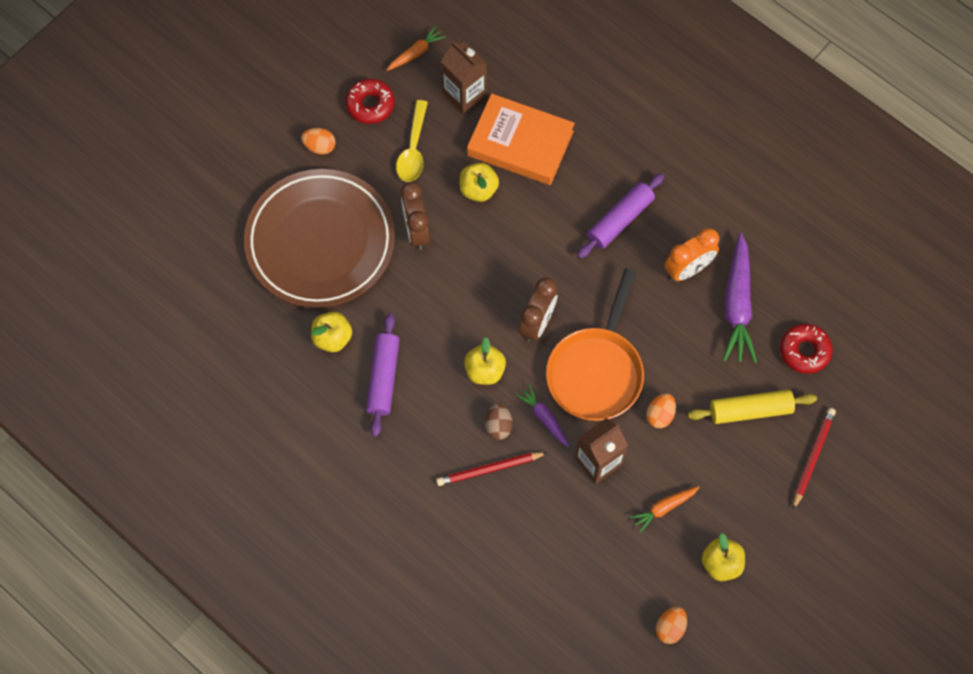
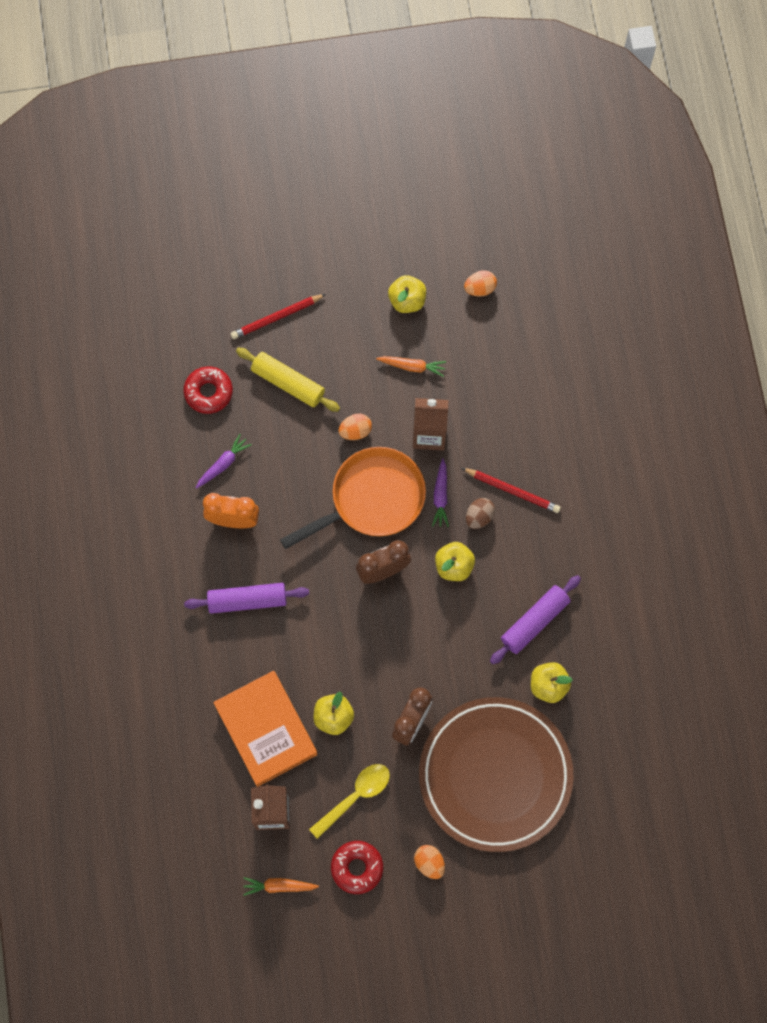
camera: 140 degrees left, 5 degrees up
purple carrot [723,233,757,363] -> purple carrot [196,434,252,489], size x0.53

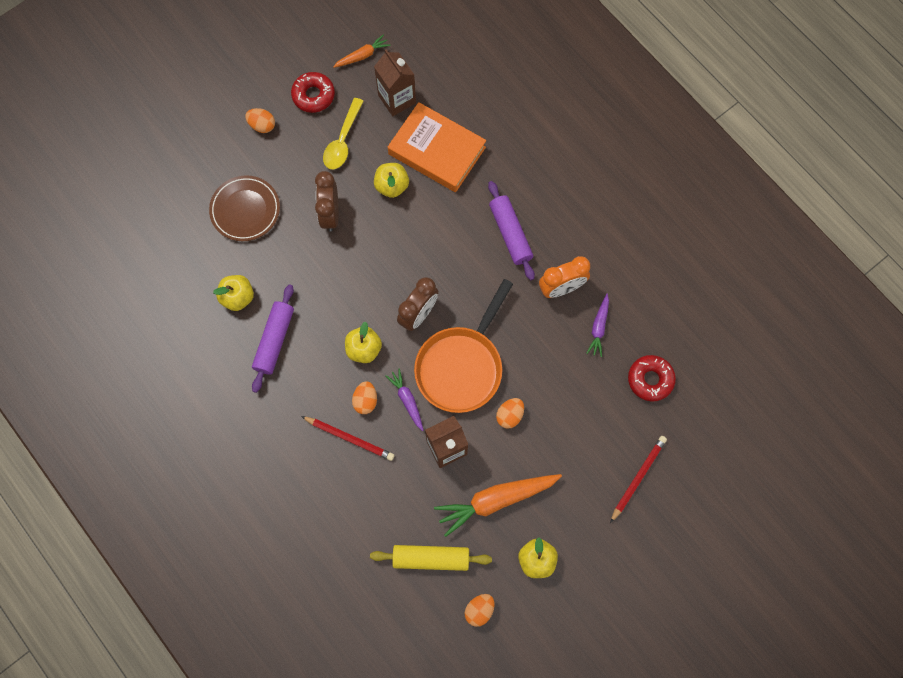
camera: 150 degrees right, 0 degrees up
purple rolling pin [184,583,309,614] -> purple rolling pin turned 75 degrees counterclockwise [488,181,535,280]
yellow rolling pin [236,348,340,412] -> yellow rolling pin moved to [370,545,492,571]
orange carrot [376,356,446,377] -> orange carrot [434,474,562,537], size x1.88
brown plate [419,697,574,852] -> brown plate [209,175,280,241], size x0.53
red pencil [462,468,561,513] -> red pencil turned 150 degrees counterclockwise [301,416,394,461]
brown egg [466,498,495,529] -> orange egg [352,381,377,414]

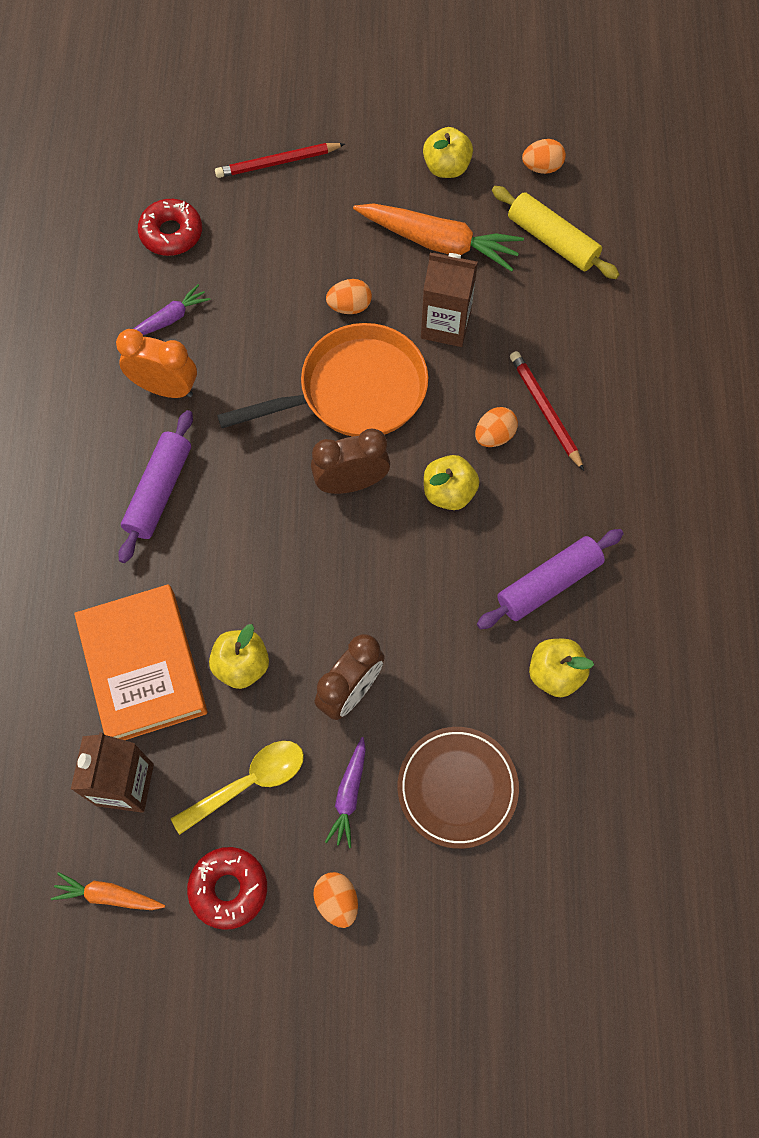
camera: 140 degrees left, 5 degrees down
purple carrot [386,369,424,431] -> purple carrot moved to [325,737,366,848]

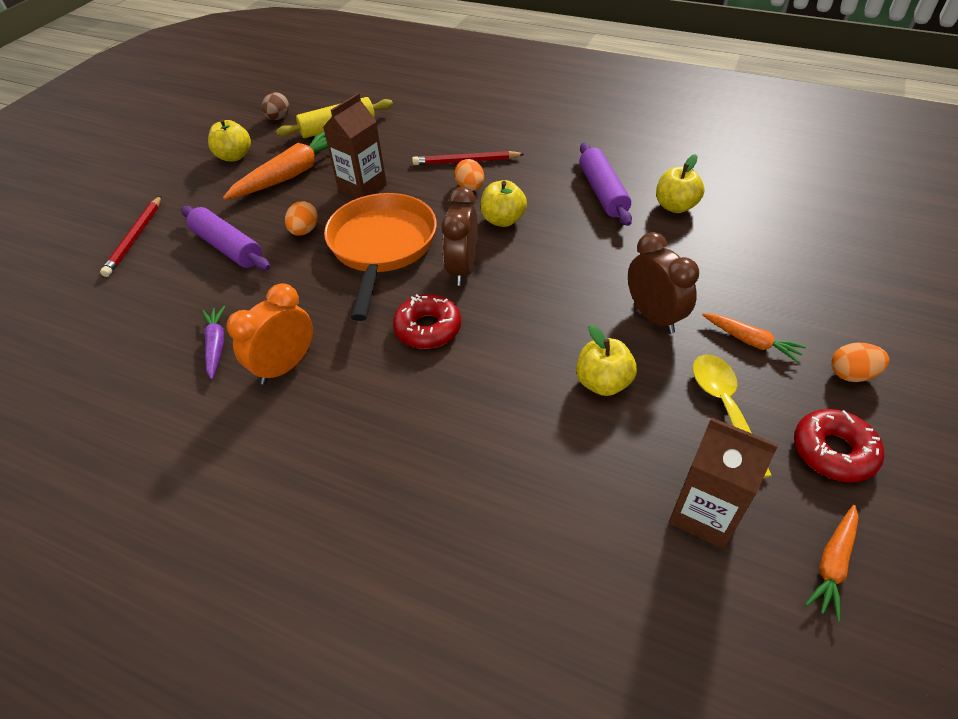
camera: 65 degrees left, 20 degrees down
orange book [74,584,207,740] -> none
purple rolling pin [118,410,193,563] -> purple rolling pin moved to [181,206,270,271]
red donut [138,199,202,256] -> red donut moved to [393,294,461,349]
purple carrot [325,737,366,848] -> orange carrot [702,313,806,363]
brown plate [398,727,519,849] -> none
orange egg [522,139,566,174] -> brown egg [261,92,289,120]

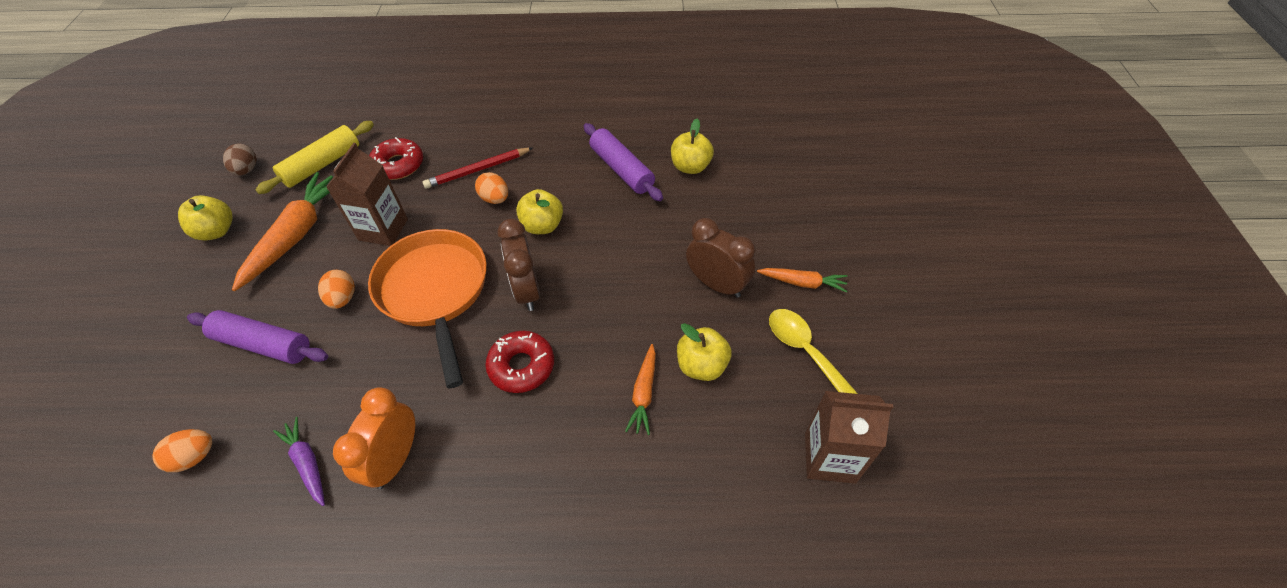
camera: 25 degrees left, 5 degrees up
red pencil [100,196,161,277] -> none
red donut [794,409,884,483] -> red donut moved to [369,137,423,180]
orange carrot [805,505,859,622] -> orange carrot moved to [625,344,656,435]
orange egg [831,342,889,382] -> orange egg moved to [152,429,212,472]

